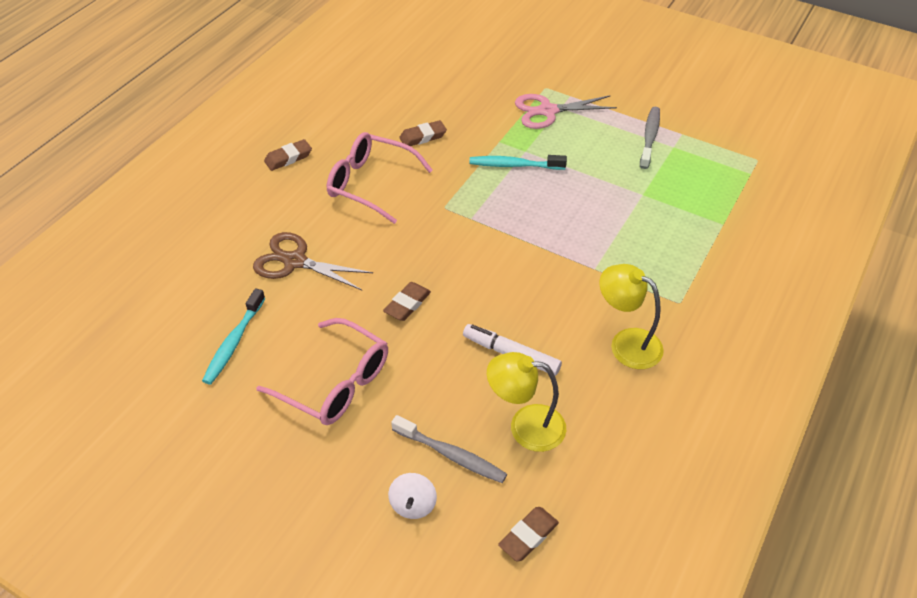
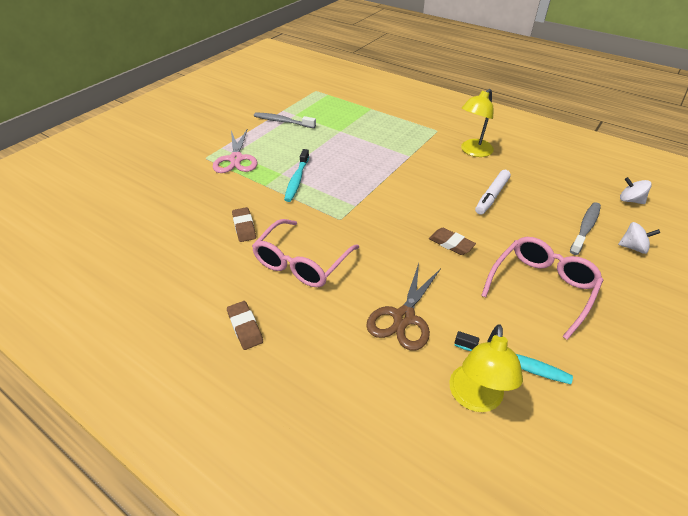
camera: 85 degrees left, 5 degrees down
yellow lamp [487,352,566,452] -> yellow lamp moved to [449,324,523,412]
brown eraser [498,507,559,562] -> white spinning top [620,177,652,204]

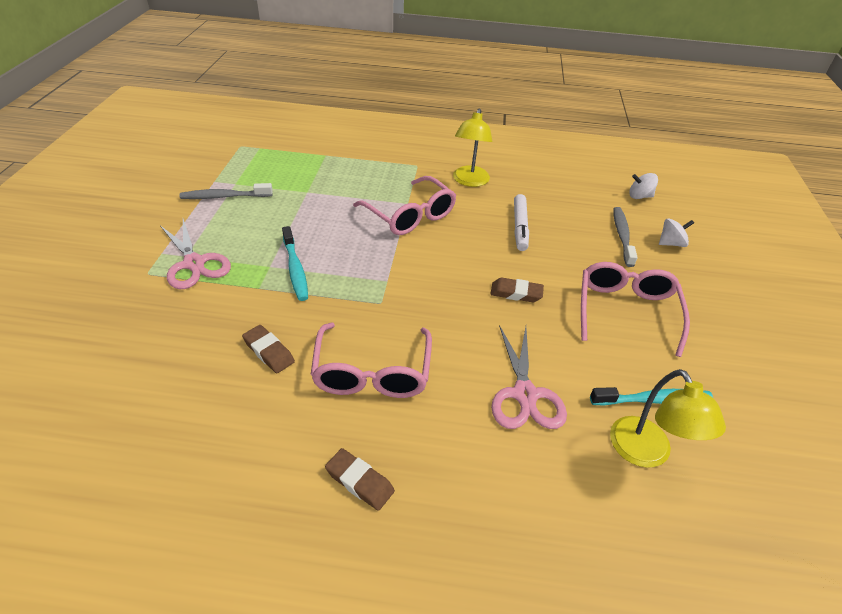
camera: 30 degrees left, 0 degrees up
brown scissors [366,263,441,351] -> pink scissors [491,325,567,429]
none -> pink glasses [353,176,456,235]

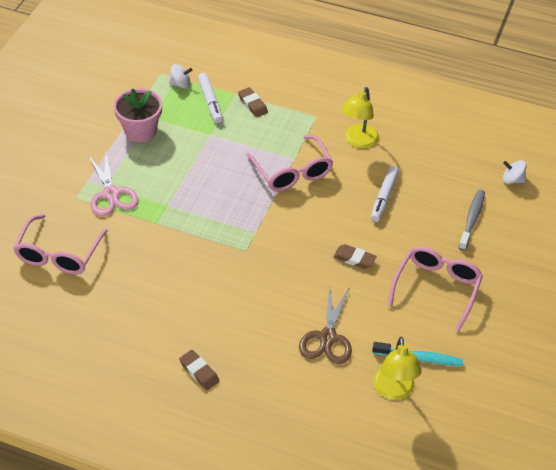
camera: 15 degrees right, 5 degrees up
grey toothbrush [179,183,273,199] -> pink flower pot [114,88,162,142]
brown eraser [242,325,295,373] -> brown eraser moved to [238,87,268,118]
turquoise toothbrush [282,226,308,301] -> none
pink glasses [310,323,432,398] -> pink glasses moved to [13,214,108,274]
pink scissors [491,325,567,429] -> brown scissors [299,284,352,364]
white spinning top [659,218,694,247] -> white spinning top moved to [169,64,192,88]
none -> white marker [198,73,223,123]

